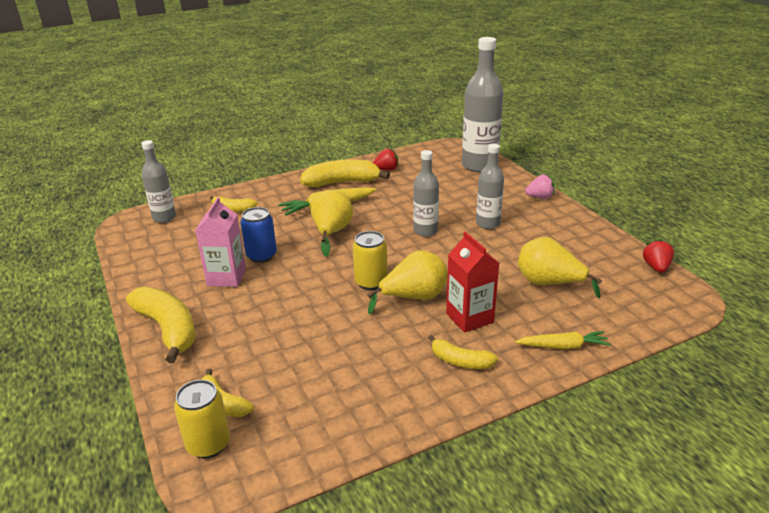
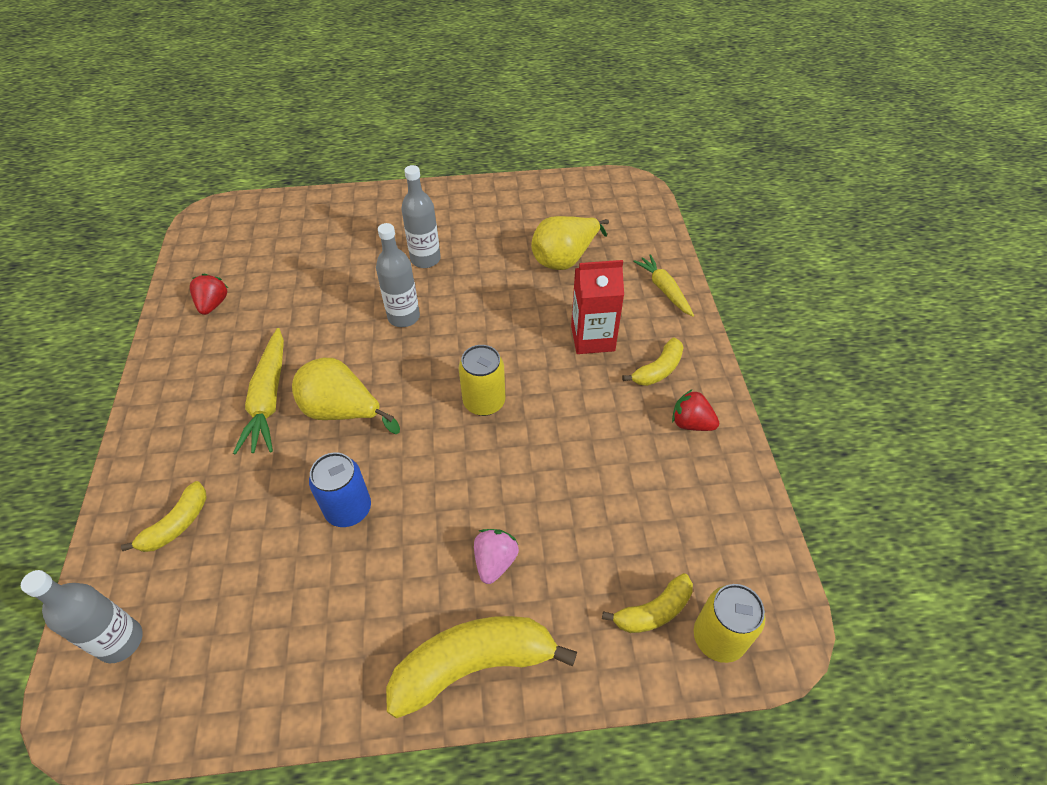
camera: 70 degrees left, 20 degrees up
pink carton [195,197,246,287] -> none
yellow banana [300,159,390,187] -> none
yellow pear [367,250,448,314] -> none
grey bottle [462,37,503,172] -> none
yellow carrot [515,331,611,350] -> yellow carrot turned 45 degrees counterclockwise [633,254,694,316]
pink strawberry [525,175,555,199] -> pink strawberry moved to [474,529,519,584]
red strawberry [643,239,674,273] -> red strawberry moved to [672,389,719,431]

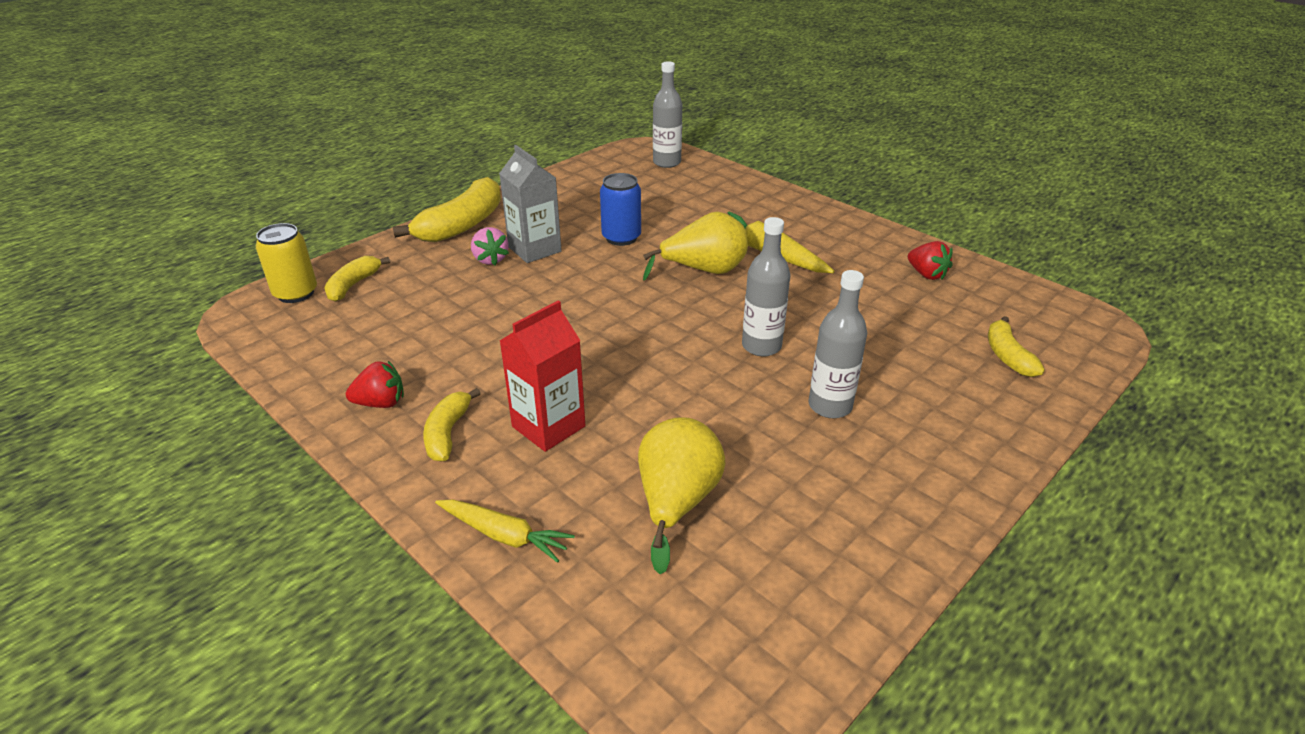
camera: 140 degrees right, 15 degrees down
yellow banana [121,481,207,552] -> yellow banana moved to [988,316,1045,377]
yellow can [459,345,505,416] -> none
none -> grey carton [499,145,562,263]

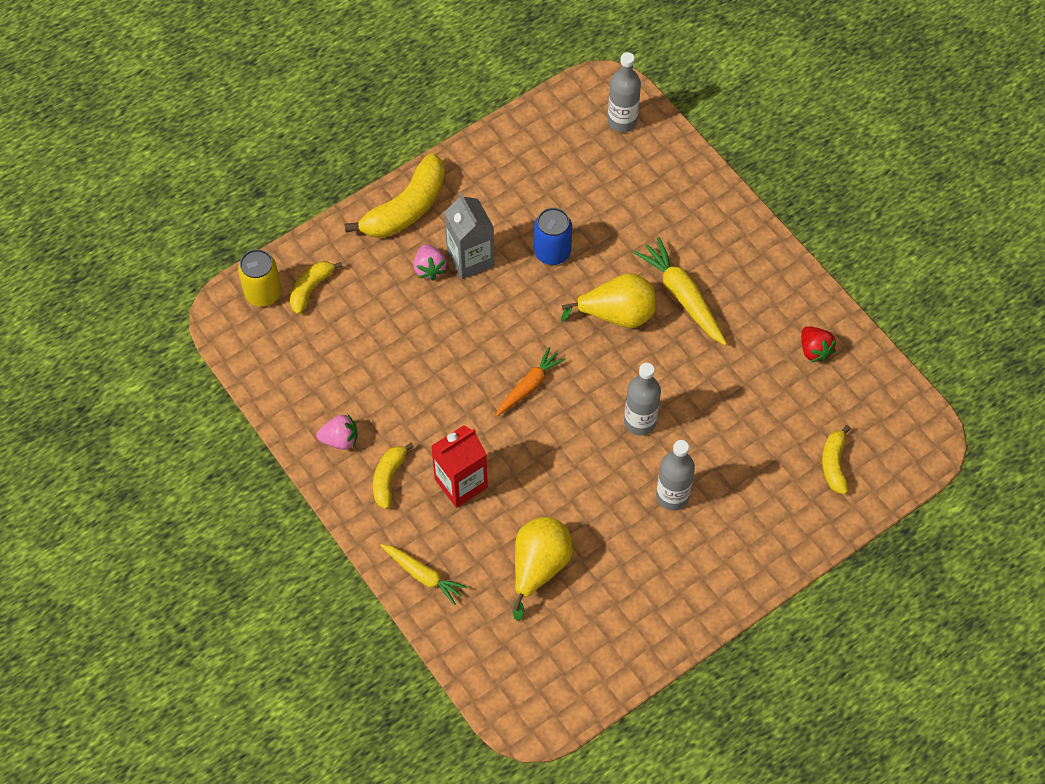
camera: 10 degrees right, 25 degrees up
red strawberry [346,361,404,408] -> pink strawberry [316,415,358,450]
none -> orange carrot [495,347,566,417]

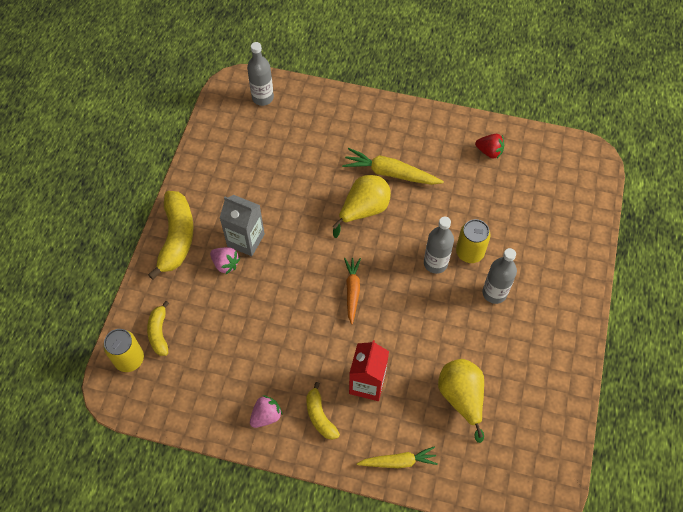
camera: 40 degrees left, 0 degrees up
blue can [534,207,572,265] -> none
yellow banana [822,425,851,494] -> none
none -> yellow can [456,219,491,263]

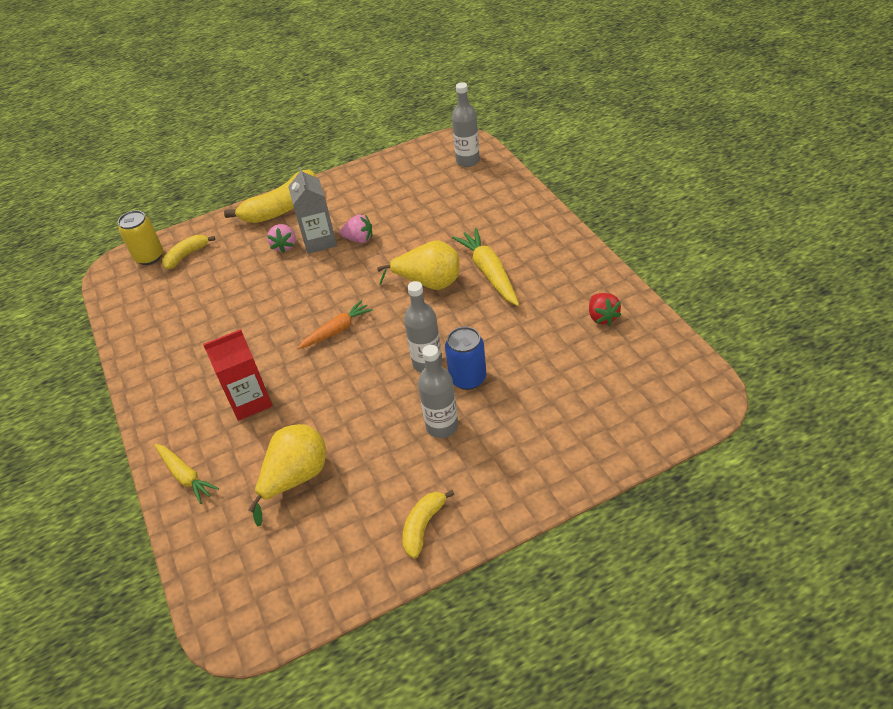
camera: 55 degrees right, 15 degrees down
pink strawberry [250,395,283,428] -> pink strawberry moved to [340,215,372,243]
yellow banana [306,382,340,440] -> yellow banana moved to [402,490,454,558]
yellow can [456,219,491,263] -> blue can [445,327,486,390]

